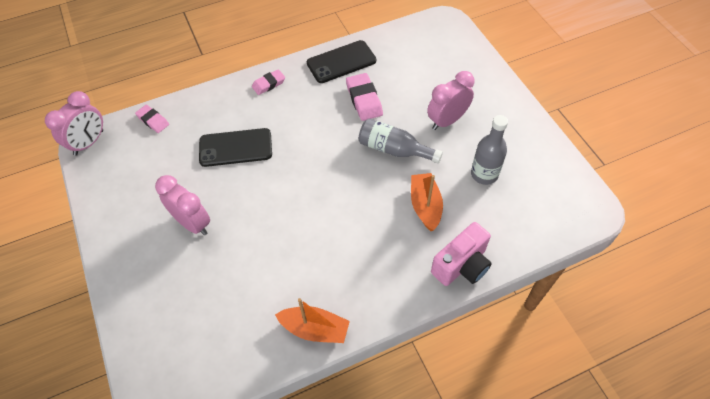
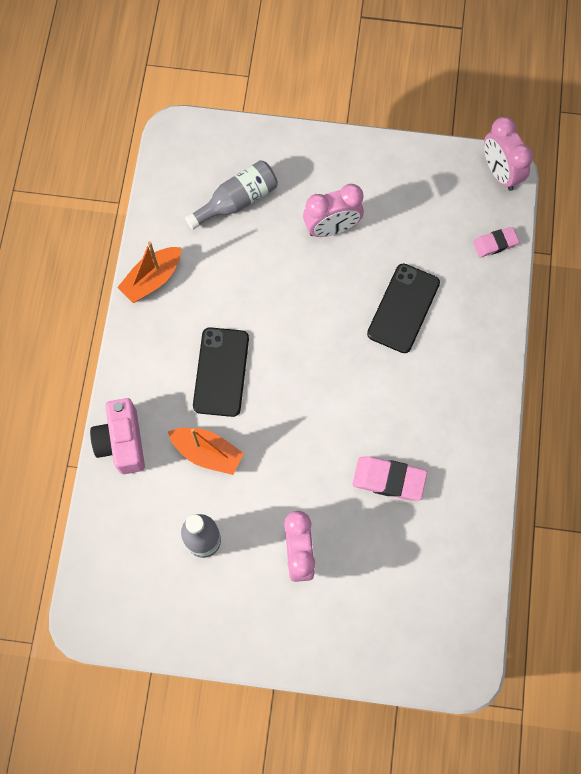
camera: 120 degrees right, 15 degrees up
pink eraser [252,69,285,95] -> none
black phone [307,40,376,83] -> black phone moved to [193,327,249,417]
grey bottle [359,118,443,164] -> grey bottle moved to [185,160,278,230]

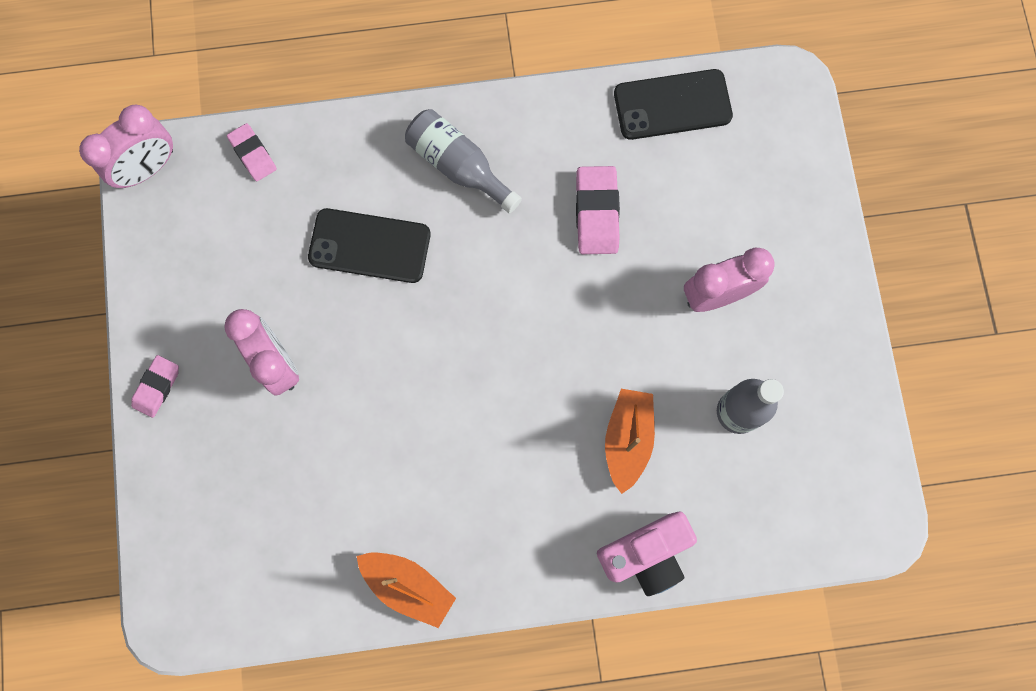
camera: 105 degrees left, 5 degrees up
grey bottle [185,160,278,230] -> grey bottle moved to [405,109,522,213]
black phone [193,327,249,417] -> black phone moved to [614,69,733,140]
none -> pink eraser [131,355,179,418]

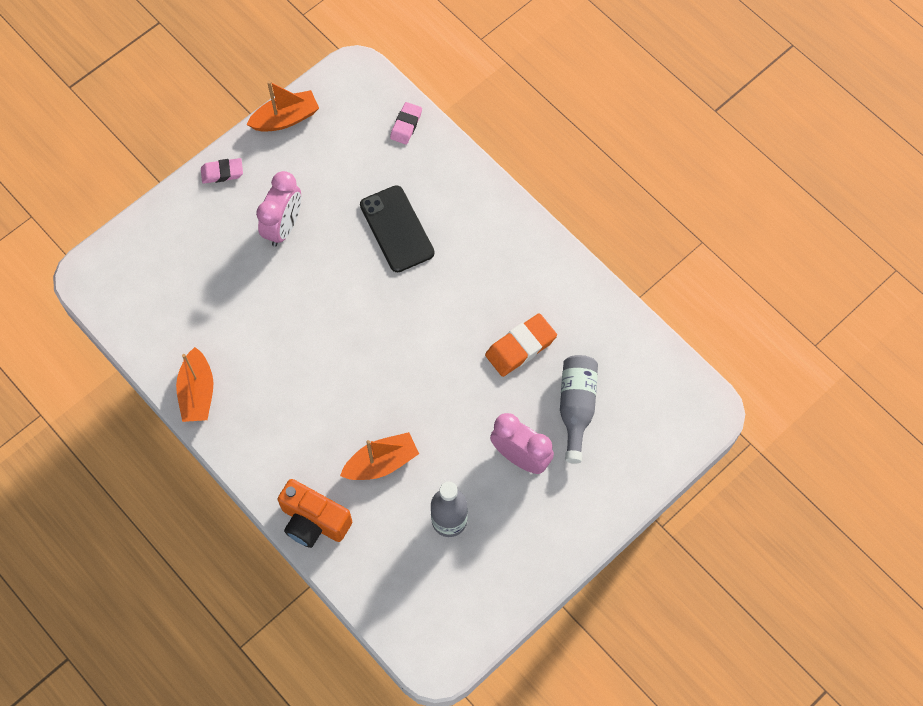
camera: 55 degrees right, 10 degrees down
pink clock [79,105,173,188] -> none
grey bottle [405,109,522,213] -> grey bottle moved to [560,355,598,464]
pink eraser [576,166,620,254] -> orange eraser [485,313,557,377]
pink camera [597,511,697,596] -> orange camera [278,479,352,548]
black phone [614,69,733,140] -> none
none -> orange boat [246,81,319,132]

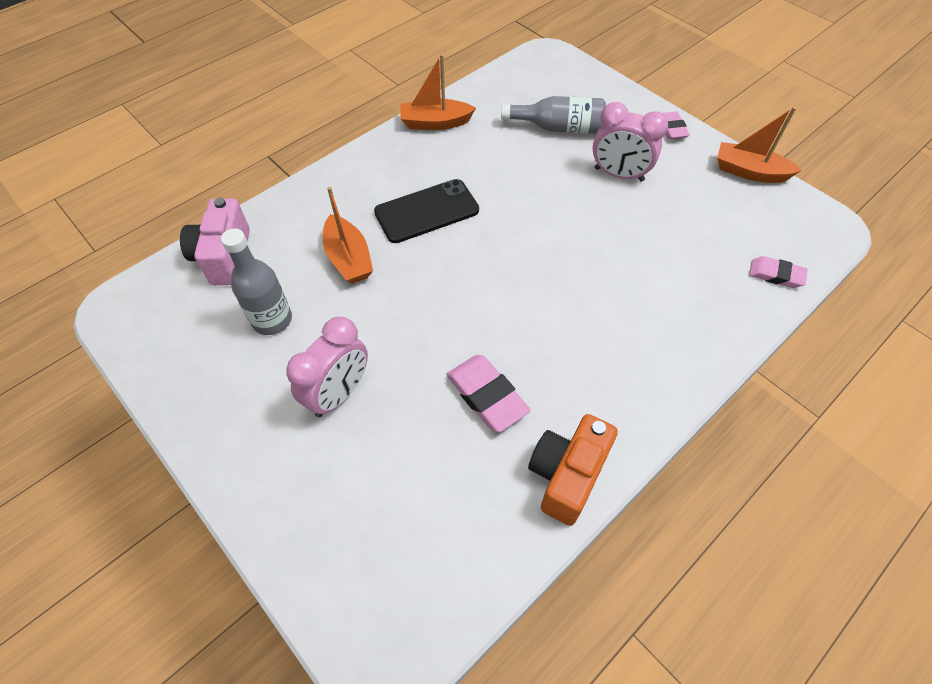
camera: 90 degrees right, 10 degrees down
orange boat [246,81,319,132] -> orange boat turned 135 degrees clockwise [717,107,802,183]
orange camera [278,479,352,548] -> orange camera moved to [528,414,618,526]
black phone [360,185,434,272] -> black phone moved to [374,179,479,243]
orange eraser [485,313,557,377] -> pink eraser [446,355,531,432]
grey bottle [560,355,598,464] -> grey bottle moved to [501,96,606,134]
none -> pink camera [180,197,250,285]

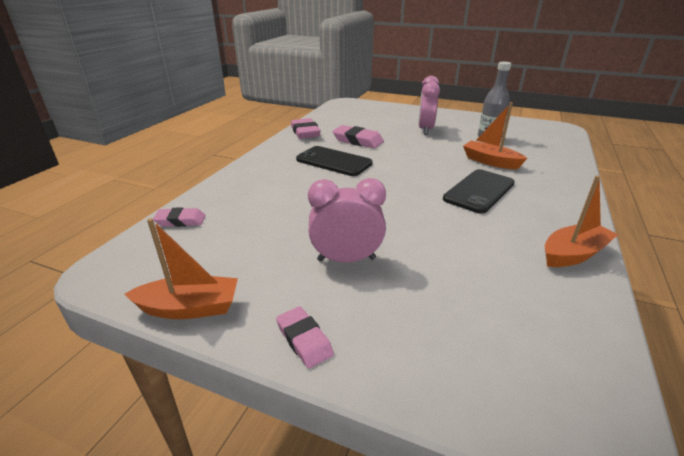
camera: 155 degrees right, 25 degrees down
pink camera [180,197,250,285] -> none
grey bottle [501,96,606,134] -> none
orange camera [528,414,618,526] -> pink eraser [291,118,321,139]
none -> black phone [296,146,373,176]

